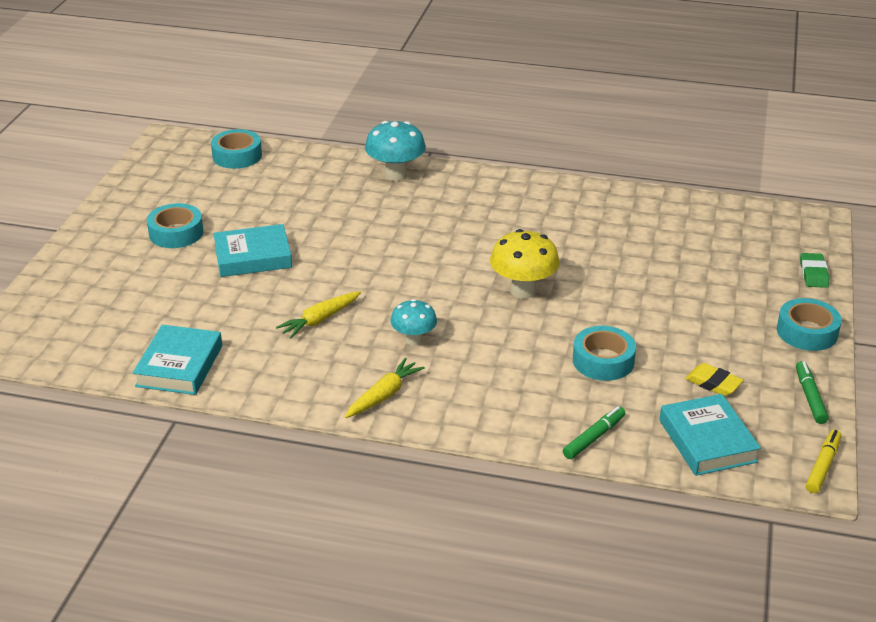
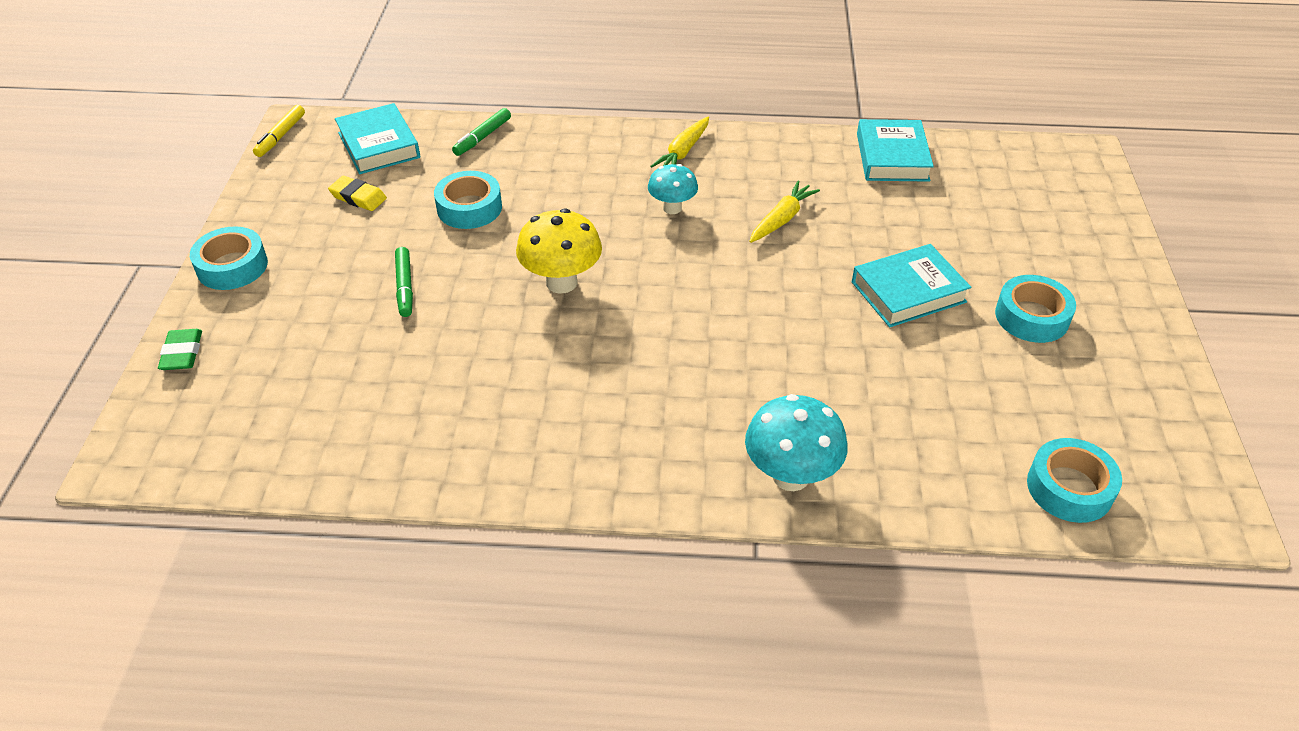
camera: 170 degrees right, 10 degrees up
green marker [796,361,829,424] -> green marker moved to [395,247,413,317]

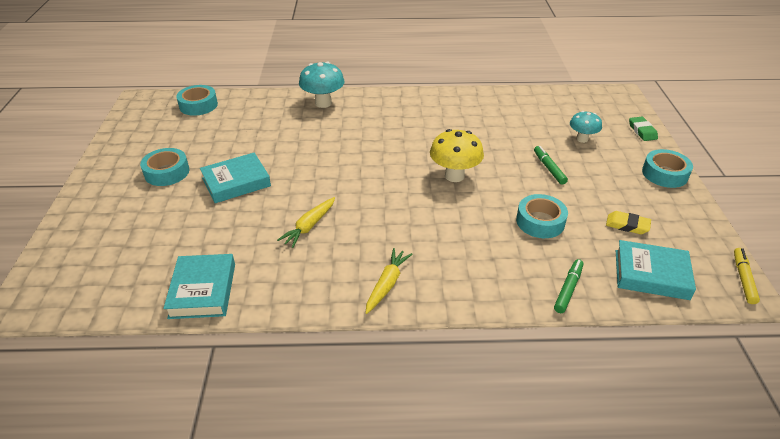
camera: 175 degrees right, 5 degrees down
turquoise book [335,103,420,174] -> turquoise book turned 45 degrees counterclockwise [616,240,696,300]
turquoise mushroom [648,164,698,214] -> turquoise mushroom moved to [570,111,602,143]

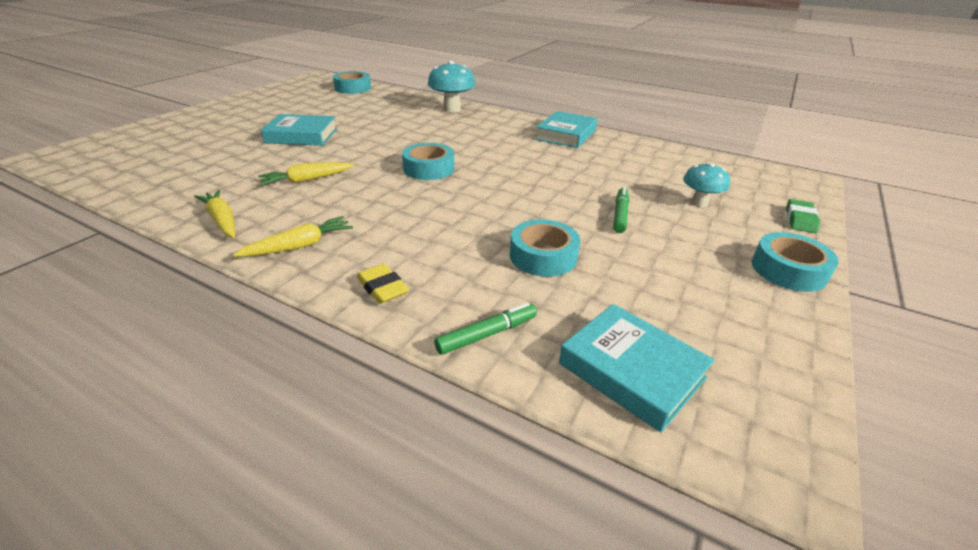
camera: 30 degrees right, 5 degrees down
turquoise tape [140,148,189,186] -> turquoise tape moved to [402,143,454,180]
turquoise book [163,254,235,319] -> turquoise book moved to [535,111,597,148]
yellow mushroom [430,129,484,182] -> none
yellow eraser [606,211,651,234] -> yellow eraser moved to [357,264,409,304]
yellow marker [734,248,760,304] -> none
none -> yellow carrot [194,190,235,238]

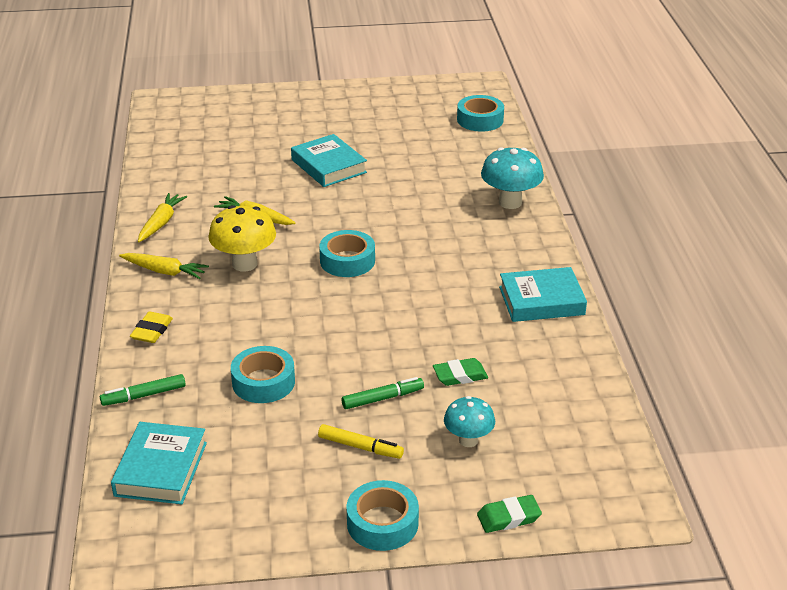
camera: 55 degrees right, 0 degrees up
green marker [434,303,537,355] -> green marker turned 135 degrees clockwise [100,374,186,406]
none -> yellow mushroom [208,205,276,272]
none -> yellow marker [318,424,404,459]
none -> green eraser [433,358,488,386]

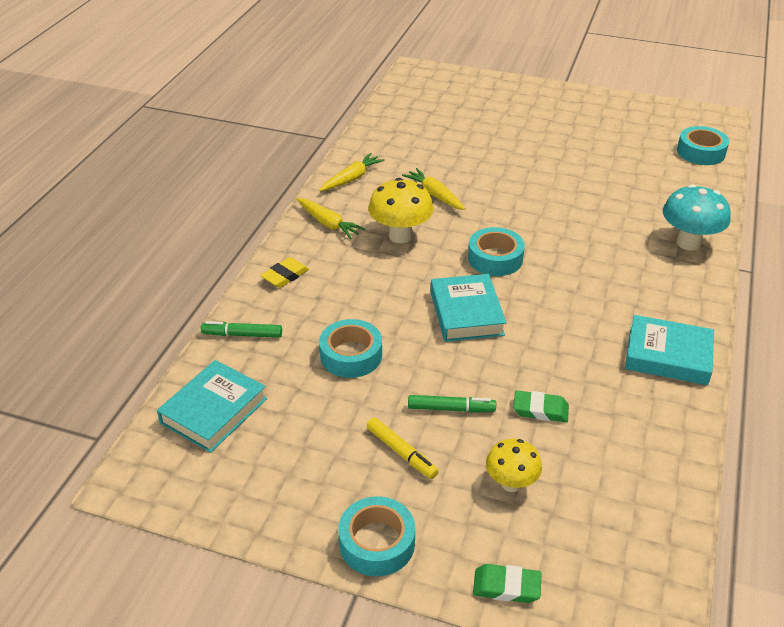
camera: 25 degrees right, 5 degrees up
turquoise book [291,134,367,187] -> turquoise book moved to [431,274,506,342]
turquoise mushroom [444,396,495,447] -> yellow mushroom [486,439,542,492]

